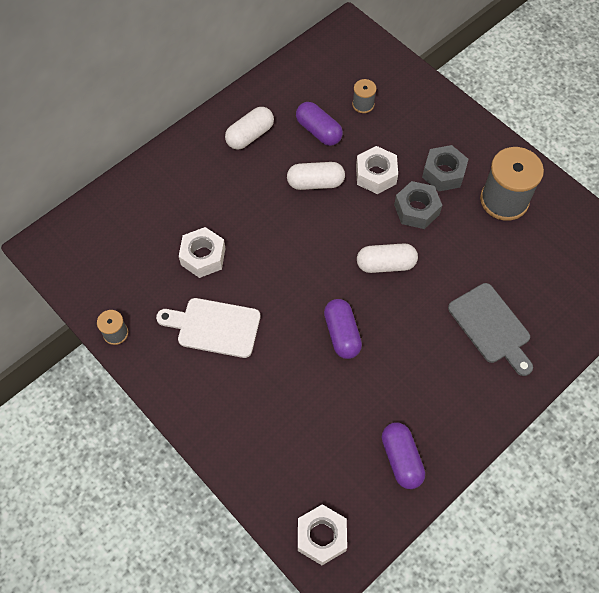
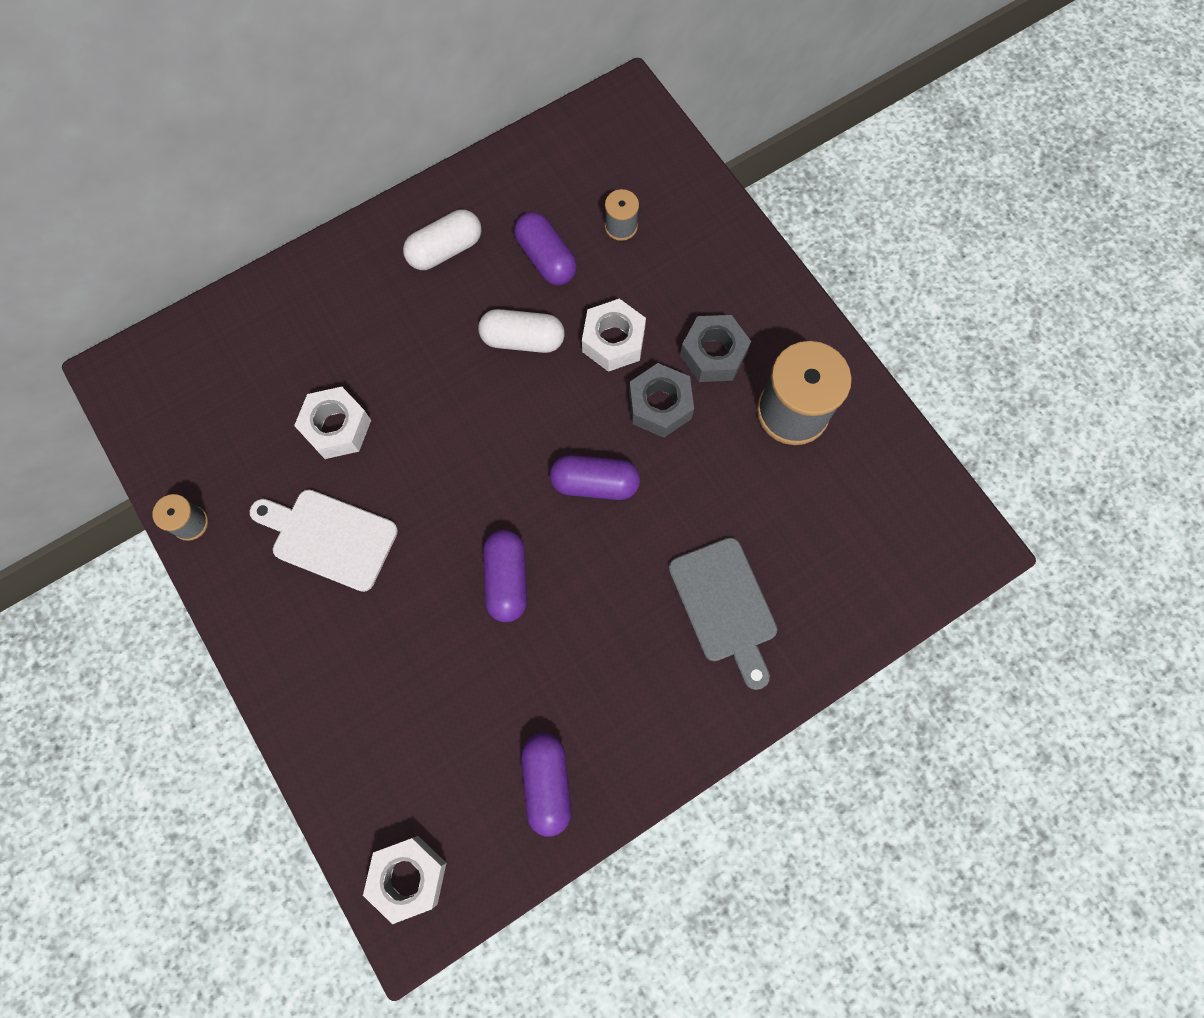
camera: 10 degrees right, 10 degrees up
white capsule [357,243,418,273] -> purple capsule [550,455,640,500]

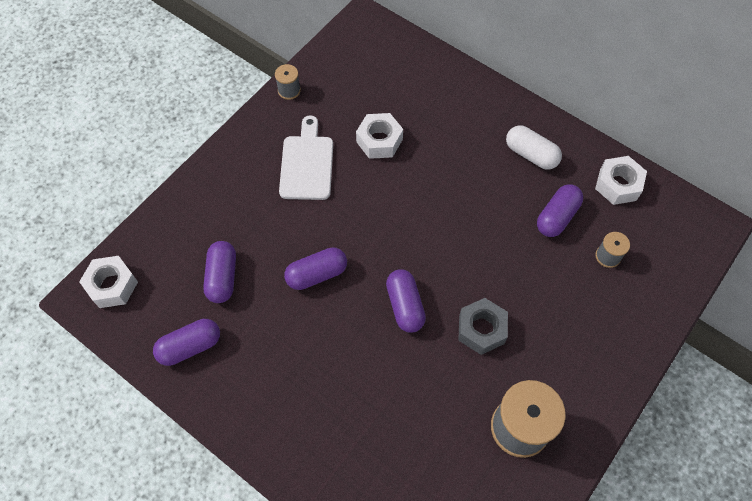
camera: 70 degrees right, 10 degrees down
white capsule [478,309,565,353] -> none
white nut [582,299,646,372] -> white nut moved to [595,156,647,205]
grey cutting board [668,537,777,690] -> none
grey nut [680,315,751,382] -> none
none -> purple capsule [203,241,236,303]

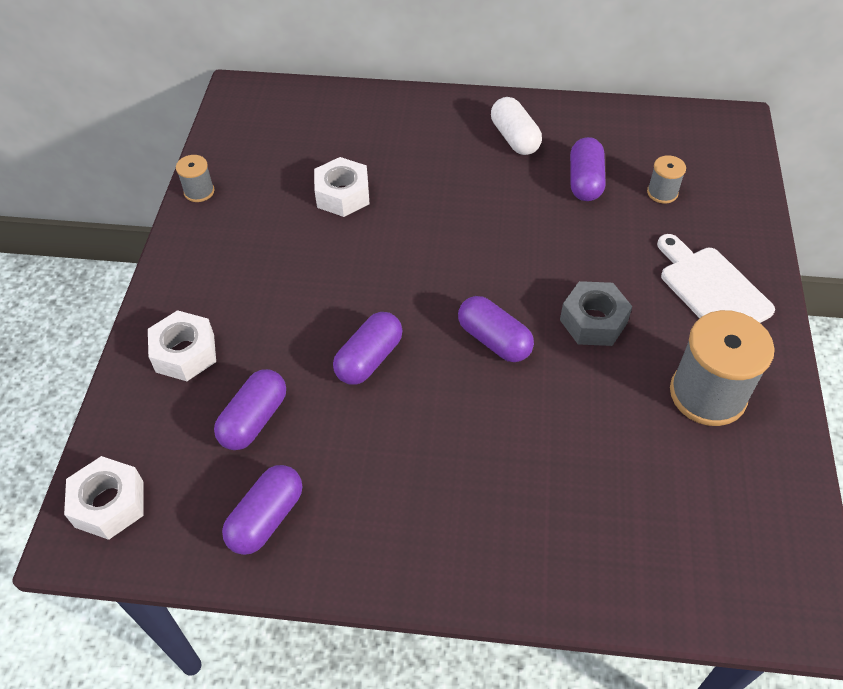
camera: 30 degrees left, 10 degrees down
purple capsule [203,241,236,303] -> purple capsule turned 60 degrees clockwise [214,369,286,450]
white cutting board [279,115,333,200] -> white cutting board moved to [657,234,775,323]
white capsule [506,125,562,170] -> white capsule turned 60 degrees clockwise [491,97,542,155]
white nut [595,156,647,205] -> white nut moved to [148,310,216,381]

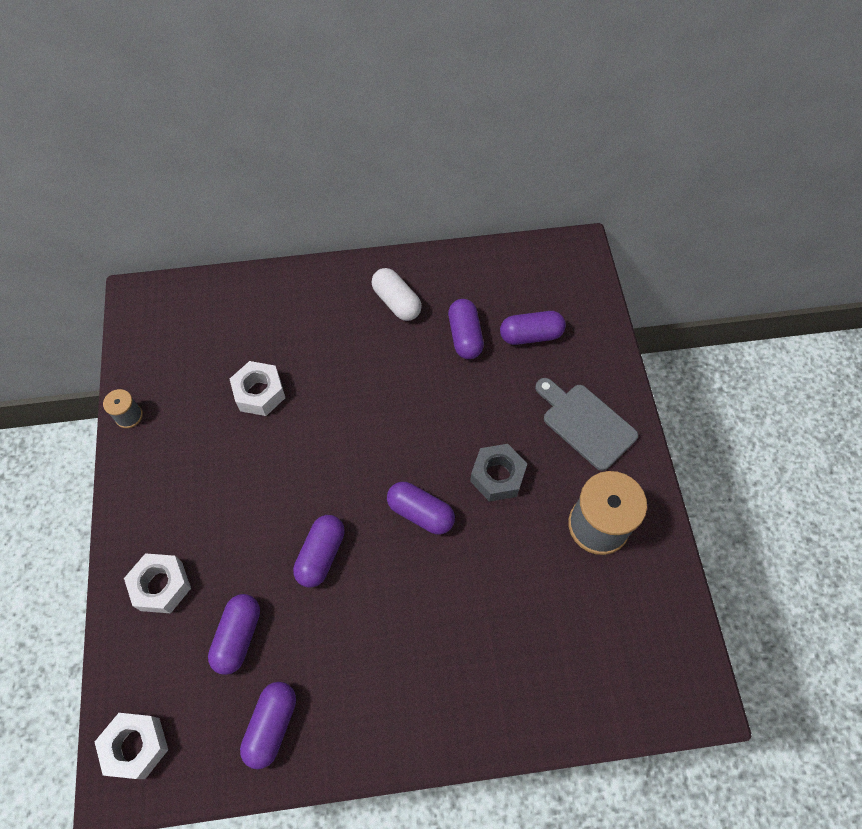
camera: 15 degrees left, 10 degrees up
grey spool [647,155,686,203] -> purple capsule [500,311,566,345]
white cutting board [657,234,775,323] -> grey cutting board [535,378,638,471]

